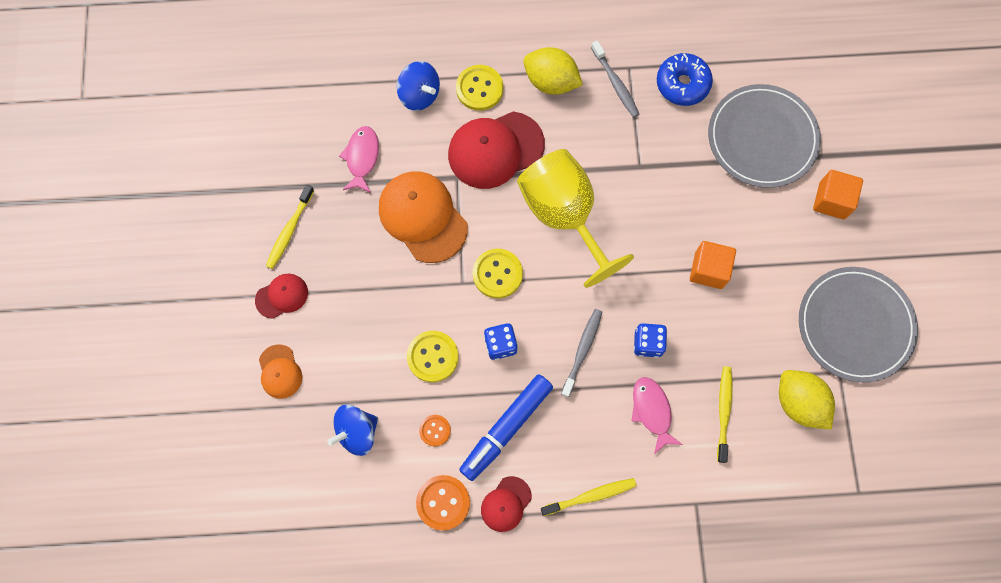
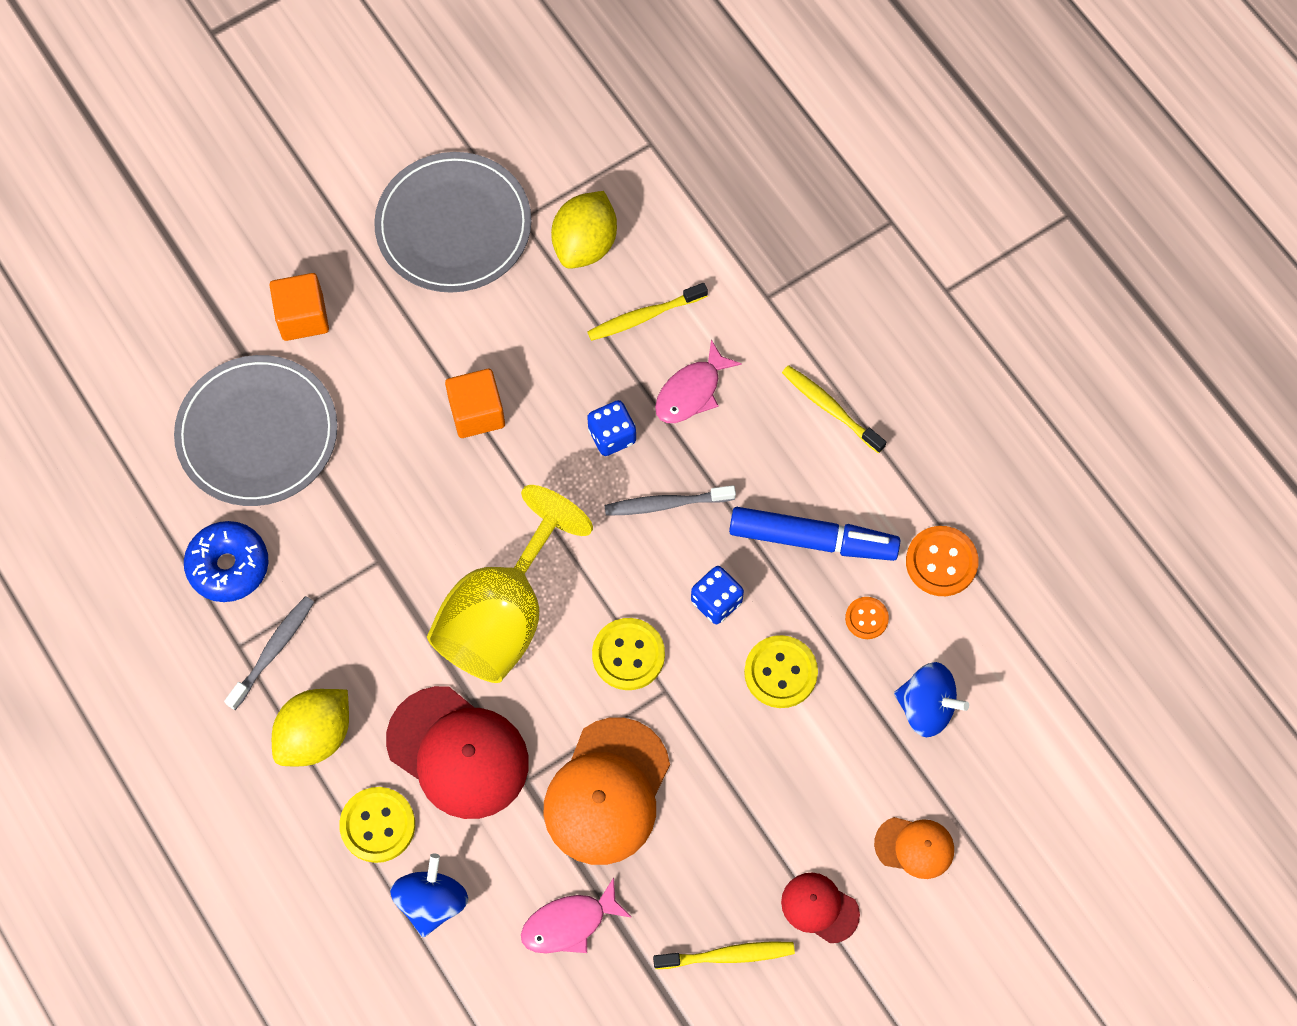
camera: 120 degrees left, 5 degrees down
orange cap [259,344,302,399] -> orange cap turned 60 degrees clockwise [874,817,954,879]
red cap [481,476,532,532] -> none
yellow lemon [523,47,583,95] -> yellow lemon turned 45 degrees clockwise [272,689,349,766]

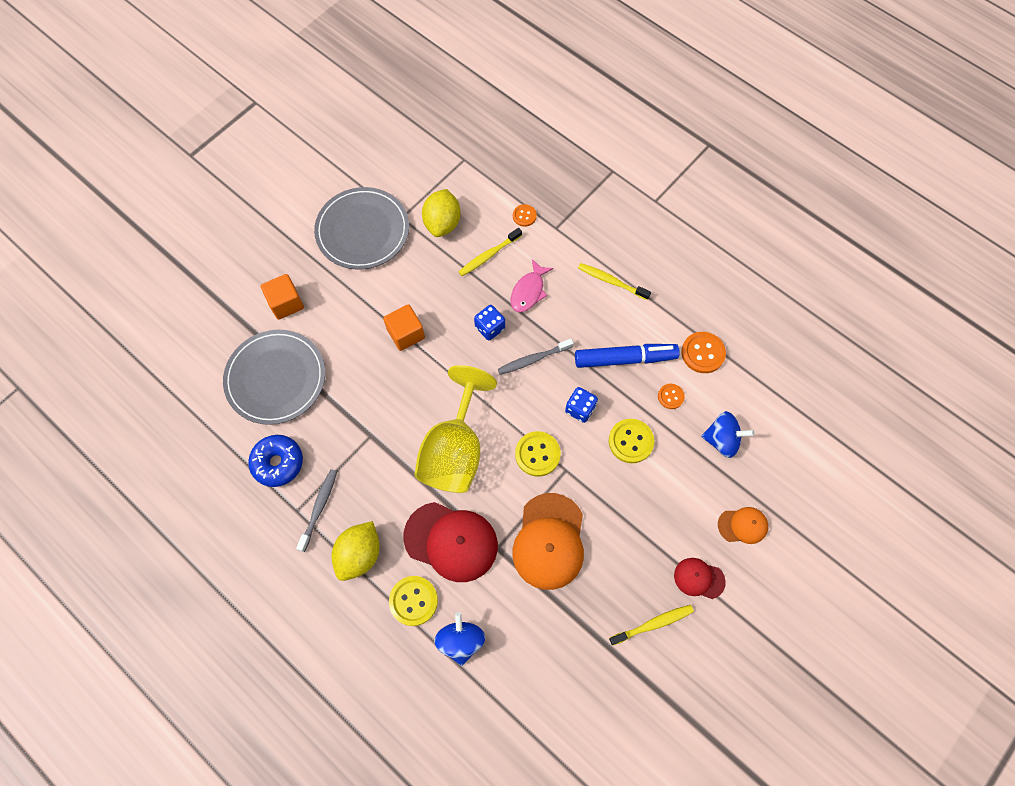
camera: 15 degrees left, 0 degrees up
pink fish [521,877,632,953] -> none
none -> orange button [513,204,537,227]

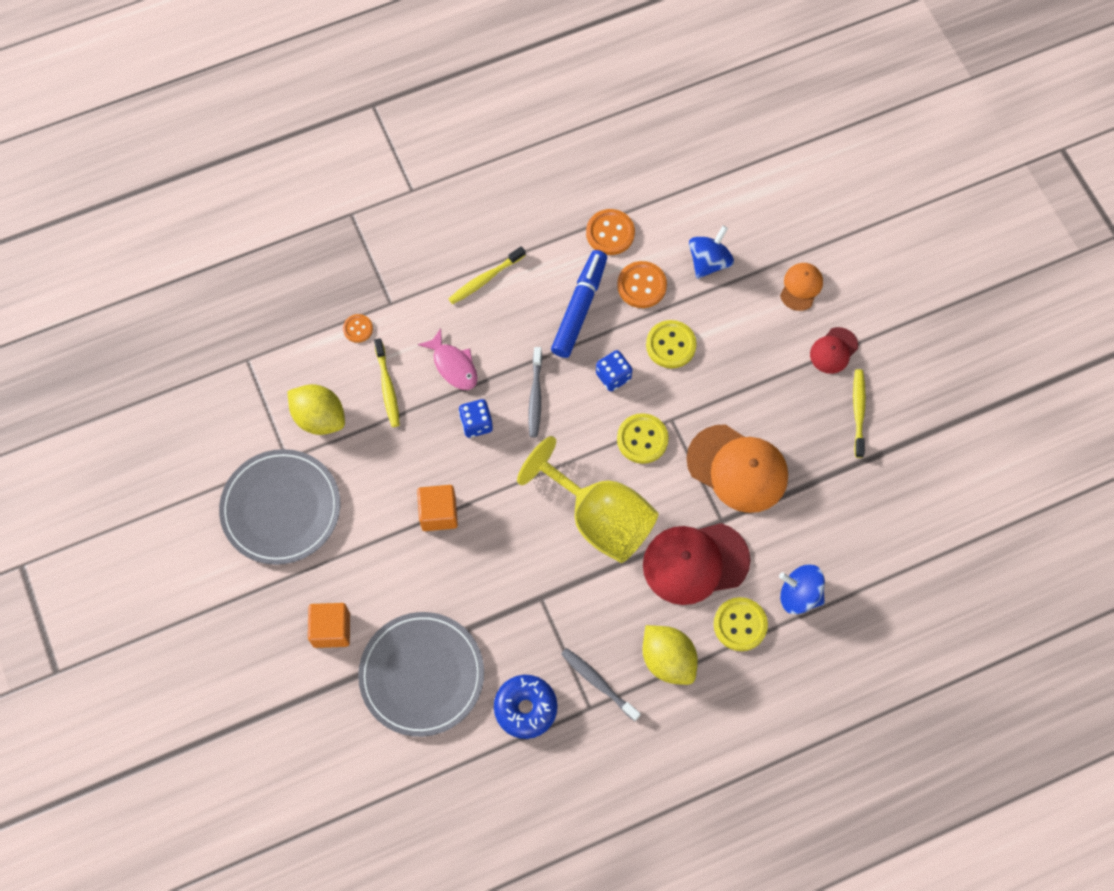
camera: 65 degrees left, 0 degrees up
red cap [403,502,498,582] -> red cap turned 150 degrees counterclockwise [643,523,750,605]
orange button [658,384,685,409] -> orange button [617,261,667,308], size x1.68

